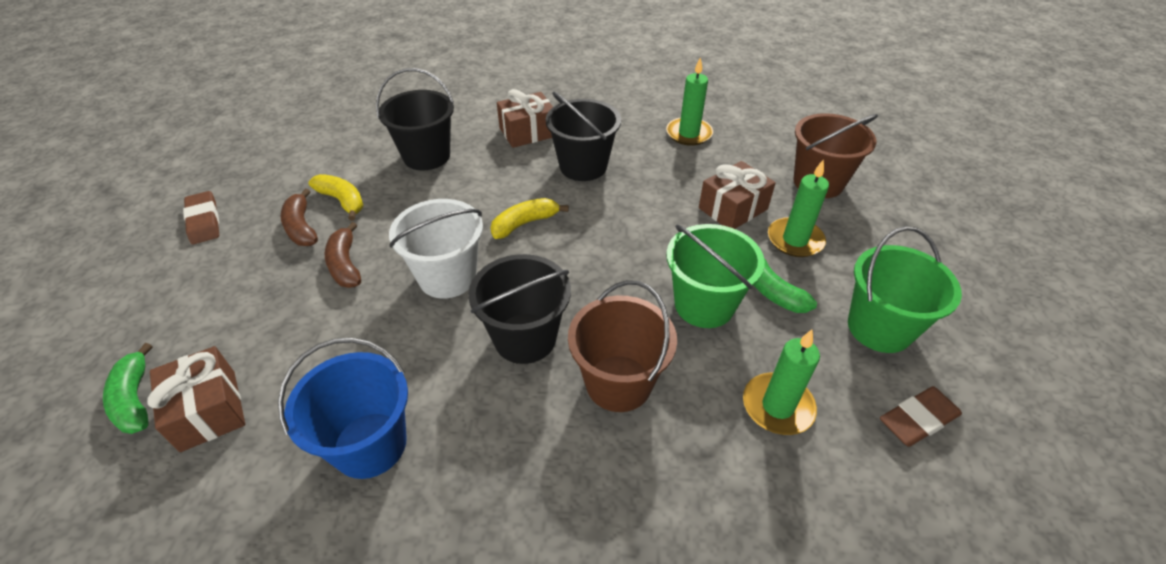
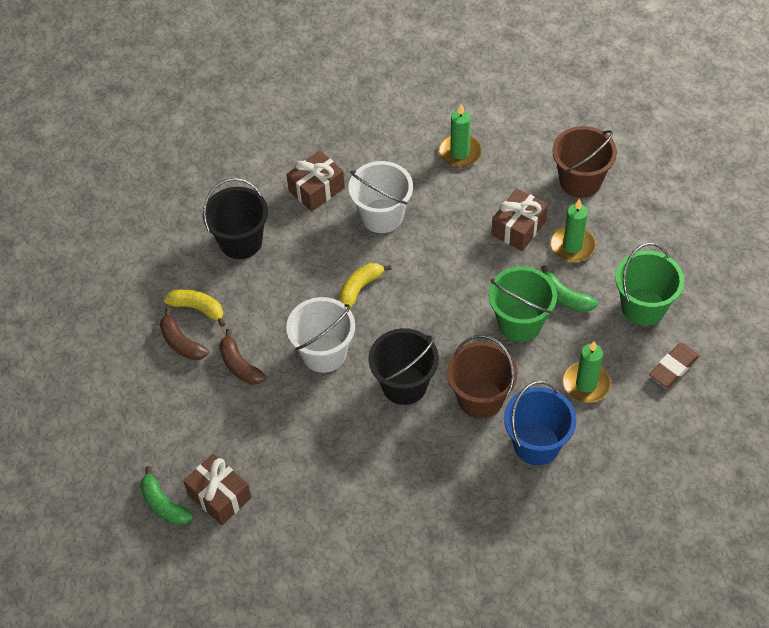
camera: 15 degrees left, 10 degrees up
brown eraser [183,191,219,244] -> none
blue bucket [278,338,408,479] -> blue bucket moved to [504,381,577,465]
black bucket [546,92,621,181] -> white bucket [348,161,413,233]

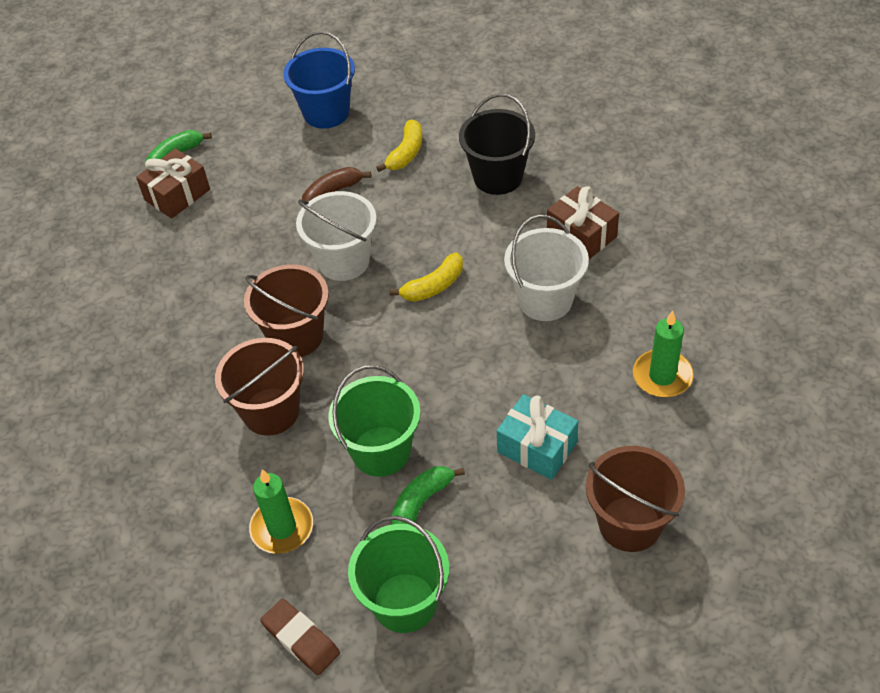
camera: 90 degrees right, 5 degrees down
brown banana [160,308,209,360] -> none
yellow banana [338,263,392,309] -> yellow banana turned 105 degrees clockwise [390,252,463,302]
black bucket [369,328,439,405] -> brown bucket [244,264,329,357]
brown gift [491,188,548,251] -> turquoise gift [497,394,578,480]
blue bucket [504,381,577,465] -> blue bucket moved to [283,31,355,129]
green candle [551,199,596,262] -> none

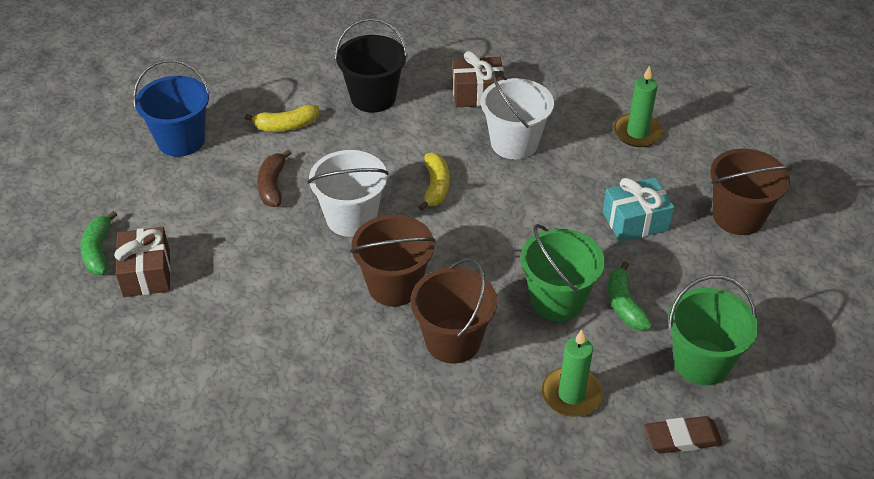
camera: 55 degrees left, 5 degrees down
yellow banana [376,119,422,172] -> yellow banana turned 105 degrees clockwise [245,104,319,131]

